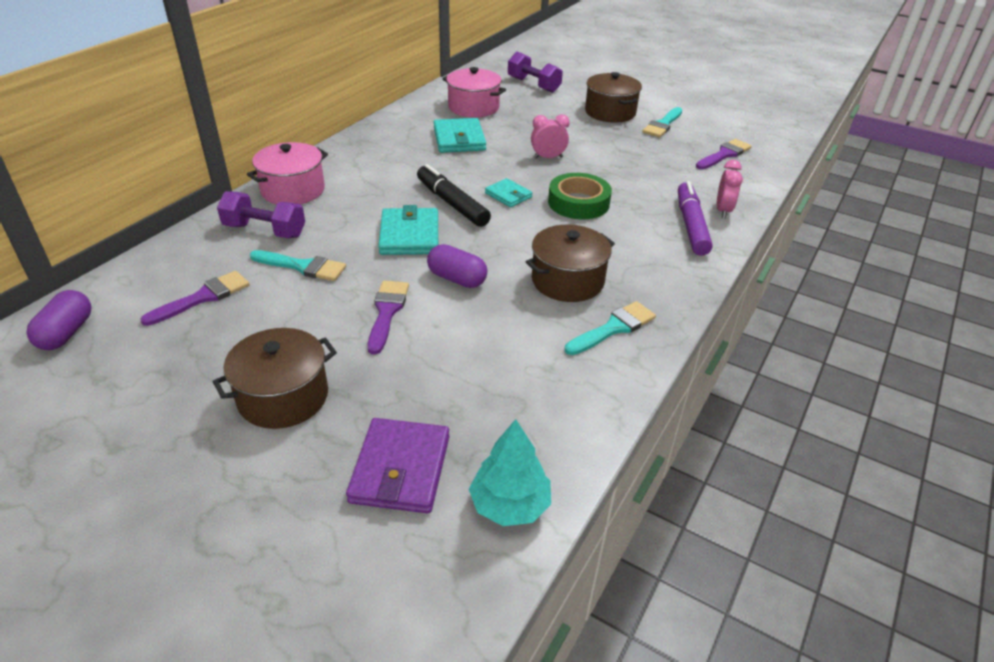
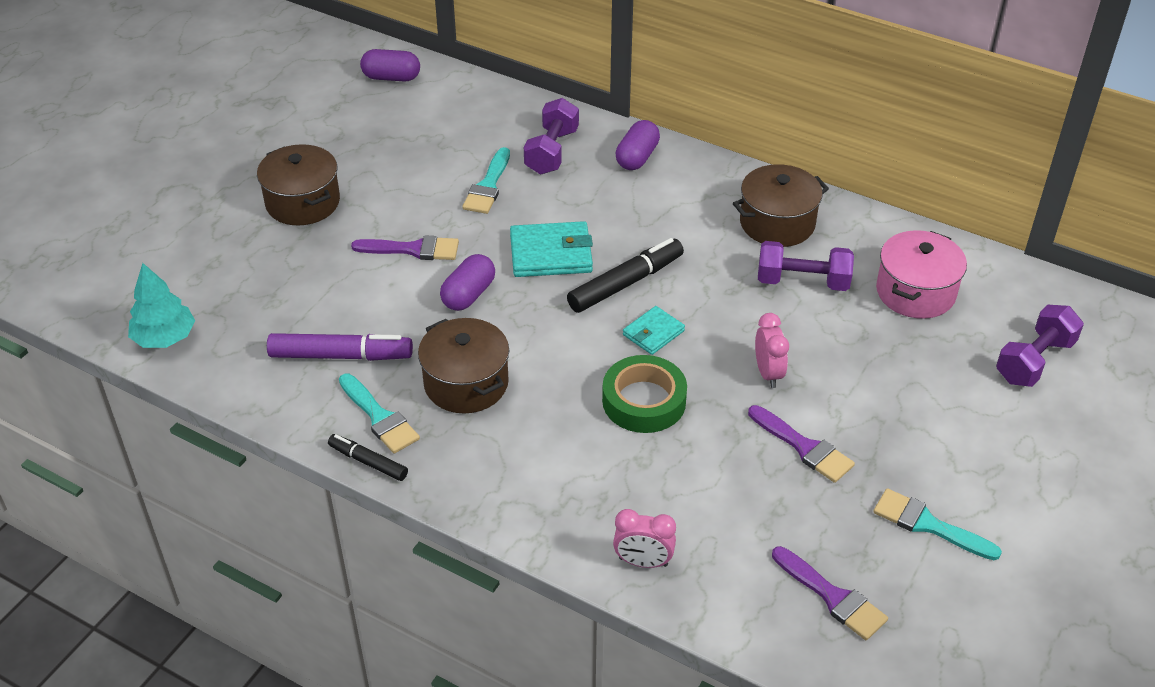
camera: 90 degrees right, 5 degrees up
purple brush [140,271,250,326] -> purple brush moved to [748,405,855,483]
pink pot [247,142,328,204] -> purple capsule [616,120,660,170]
purple wallet [346,418,449,513] -> none
turquoise wallet [434,118,486,153] -> purple dumbbell [758,241,854,291]
brown pot [585,72,642,123] -> brown pot moved to [733,164,829,247]
purple marker [678,181,713,256] -> purple marker moved to [267,333,413,361]
none -> black marker [328,434,408,481]

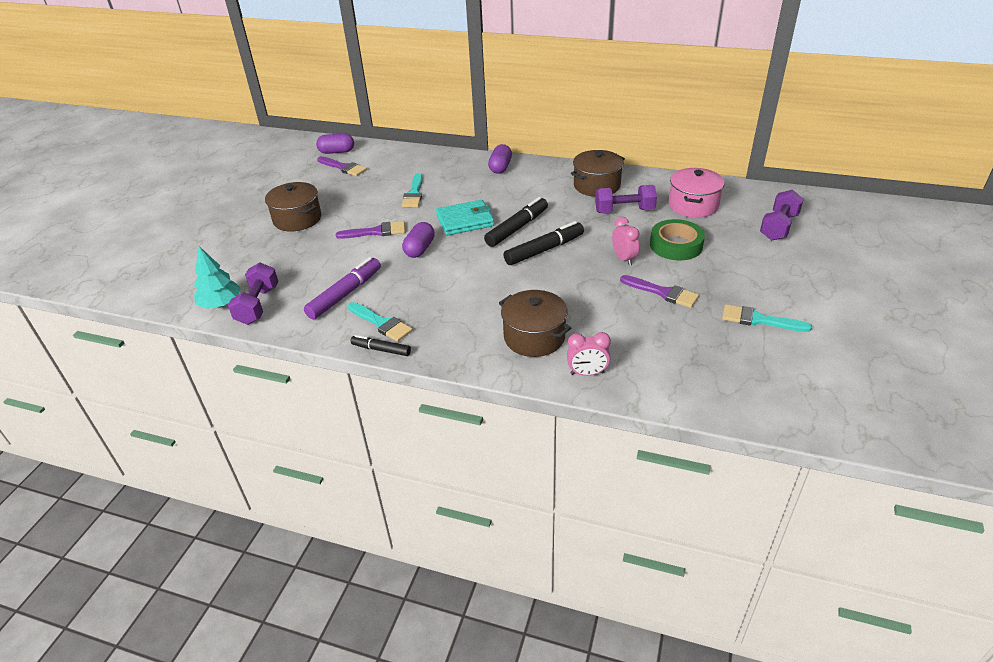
camera: 10 degrees left, 5 degrees down
purple marker [267,333,413,361] -> purple marker turned 45 degrees counterclockwise [304,257,381,319]
brown pot [418,318,509,413] -> brown pot moved to [499,290,571,357]
purple dumbbell [524,98,579,174] -> purple dumbbell moved to [228,262,279,325]
green tape [602,355,687,433] -> green tape moved to [650,219,705,260]
turquoise wallet [623,306,685,355] -> black marker [504,221,584,265]
purple brush [772,546,888,640] -> purple brush moved to [317,156,367,176]

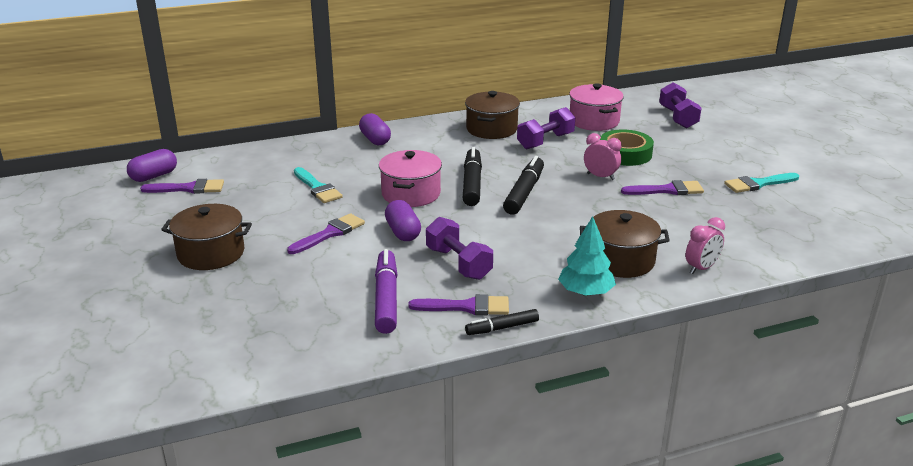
camera: 40 degrees left, 10 degrees down
turquoise tree [194,246,241,309] -> turquoise tree moved to [558,216,616,296]
purple dumbbell [228,262,279,325] -> purple dumbbell moved to [426,217,493,280]
turquoise brush [348,302,413,342] -> purple brush [408,294,509,315]
turquoise wallet [436,200,494,236] -> pink pot [379,150,442,207]

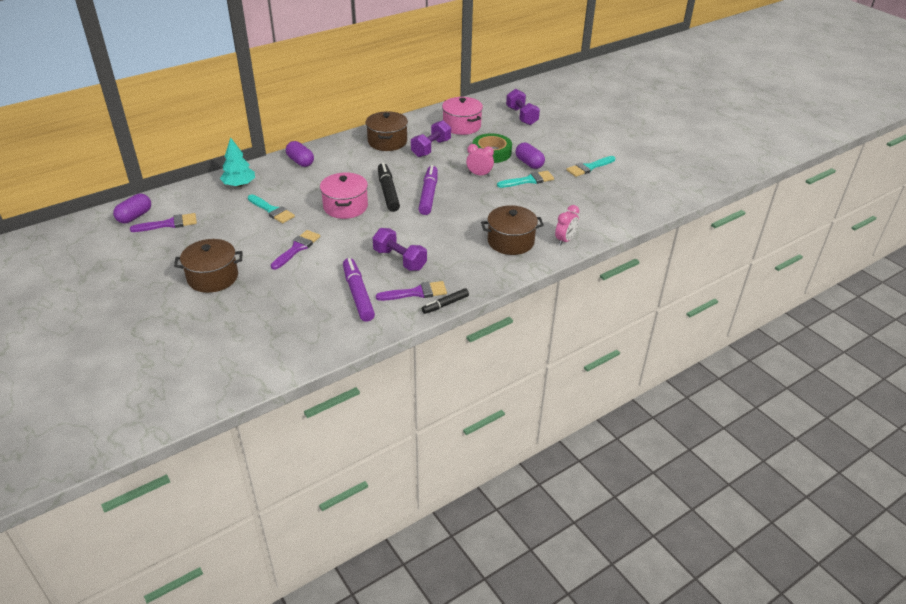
camera: 15 degrees left, 10 degrees up
purple capsule [385,200,421,241] -> purple capsule moved to [515,142,545,169]
black marker [503,156,544,215] -> purple marker [418,165,438,215]
turquoise tree [558,216,616,296] -> turquoise tree moved to [220,137,255,187]
purple brush [621,180,704,195] -> turquoise brush [497,171,554,188]

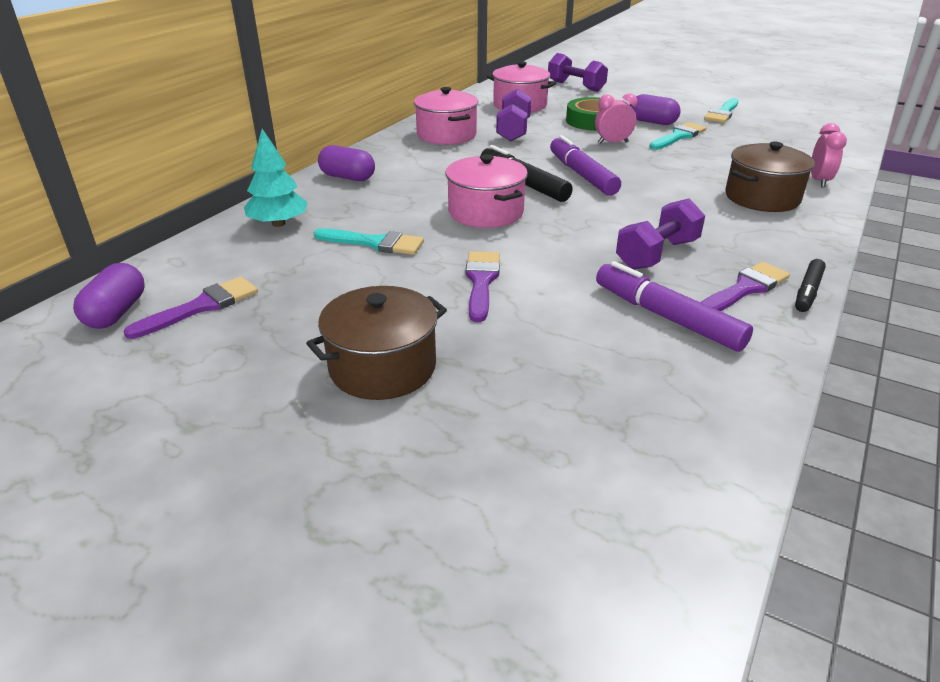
camera: 25 degrees left, 5 degrees down
brown pot [366,111,408,151] -> pink pot [414,87,478,145]
purple dumbbell [373,228,427,271] -> purple dumbbell turned 60 degrees counterclockwise [616,198,705,270]

